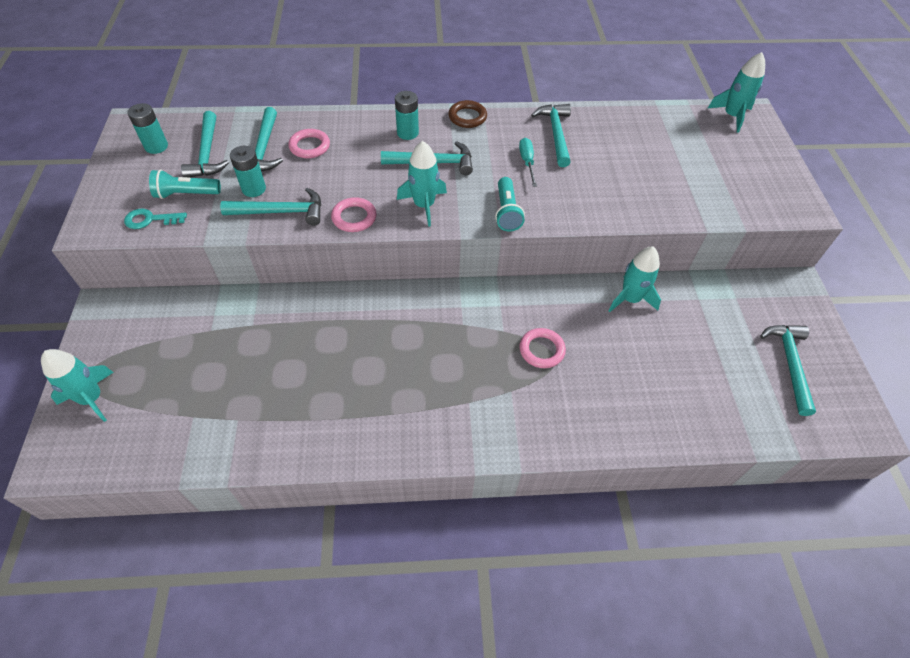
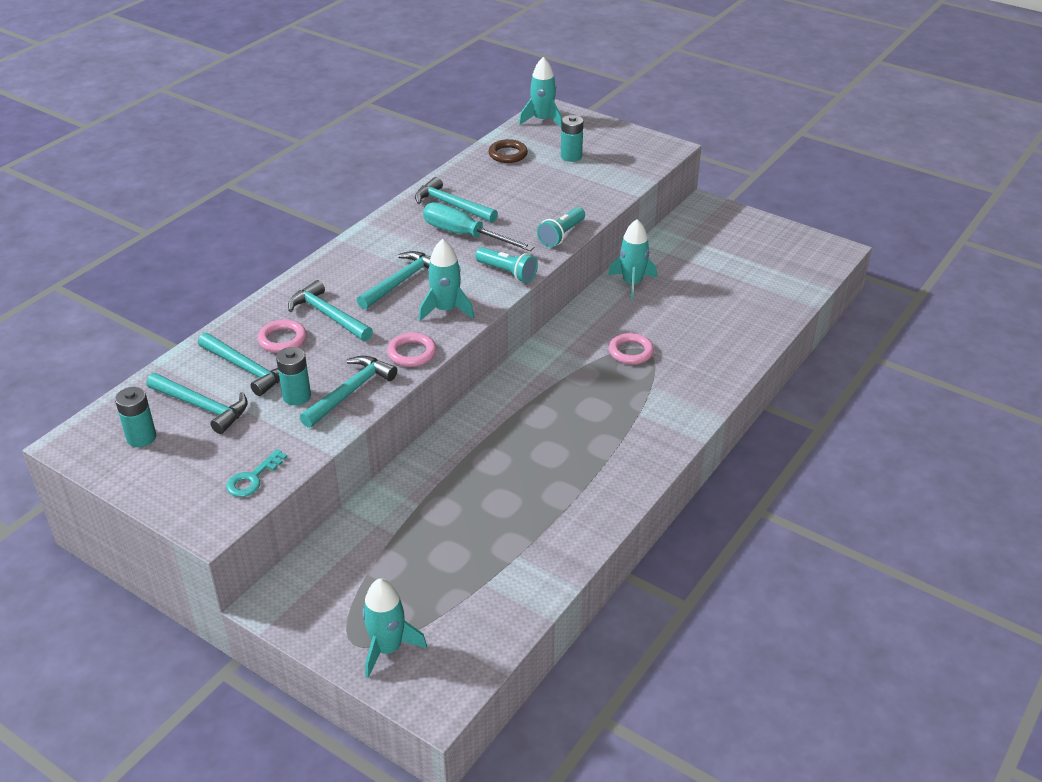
camera: 50 degrees left, 15 degrees down
turquoise flashlight [149,169,221,199] -> turquoise flashlight moved to [537,207,585,247]
turquoise battery [395,91,419,140] -> turquoise battery moved to [561,115,583,162]
brown ring [448,100,487,128] -> brown ring moved to [488,139,528,163]
turquoise screwdriver [519,138,537,187] -> turquoise screwdriver [423,202,534,251], size x1.79
turquoise hammer [760,325,816,416] -> turquoise hammer moved to [288,280,373,341]

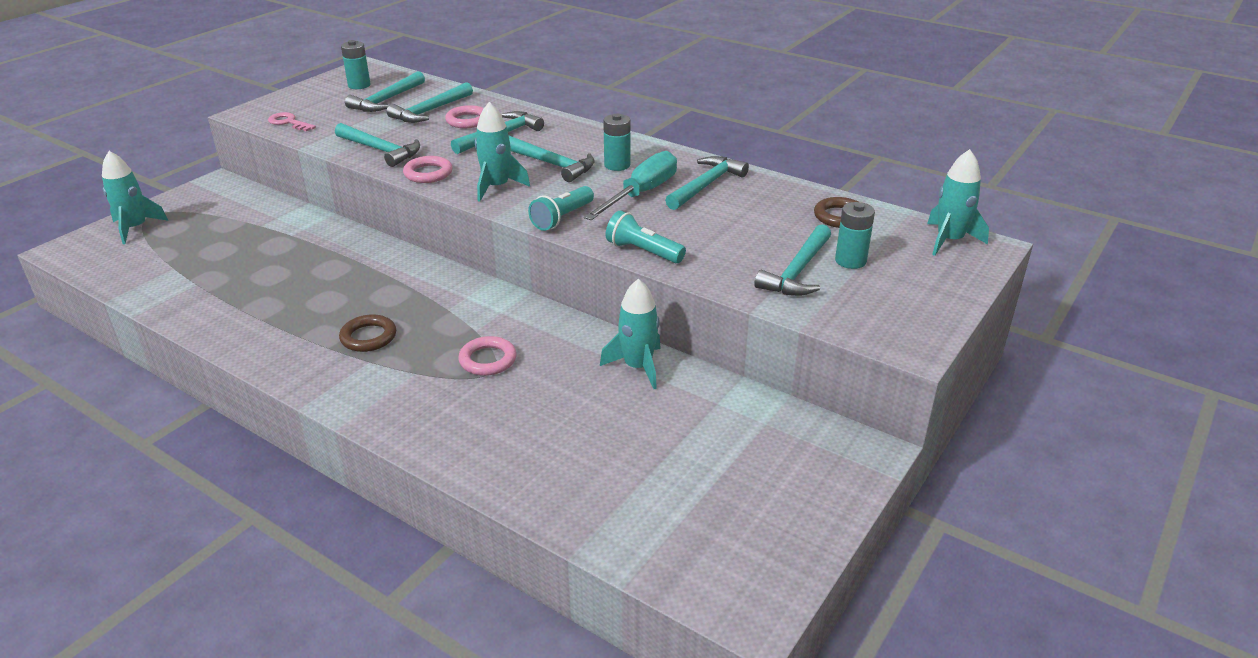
camera: 90 degrees right, 5 degrees down
turquoise key [226,449,287,497] -> pink key [268,112,316,132]
turquoise battery [276,347,311,405] -> turquoise battery moved to [603,113,631,171]
none -> brown ring [339,314,396,352]
none -> turquoise hammer [754,224,831,296]

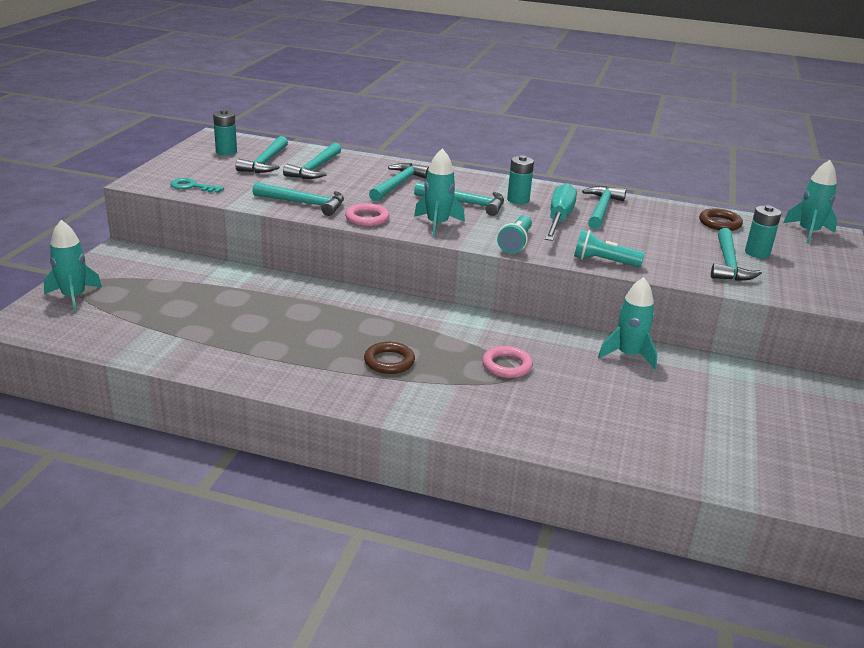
camera: 20 degrees left, 5 degrees down
pink key [268,112,316,132] -> turquoise key [170,178,224,193]
pink ring [445,105,484,128] -> none

